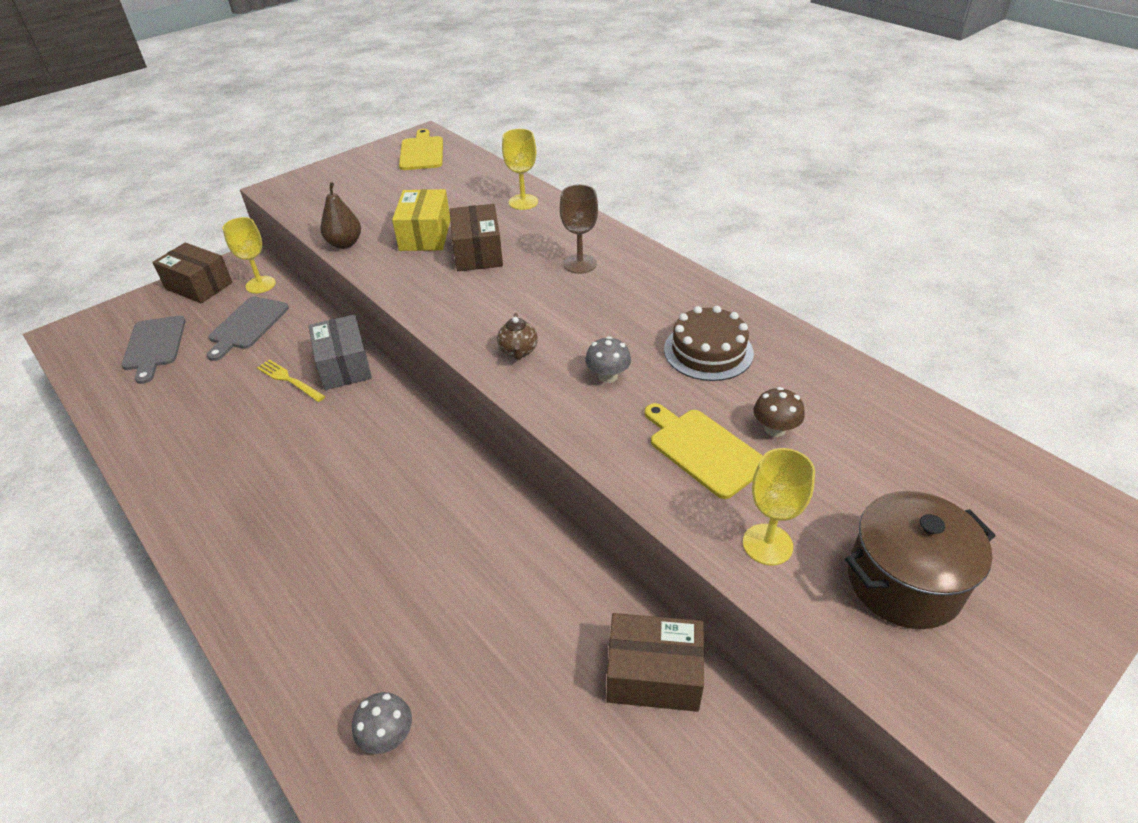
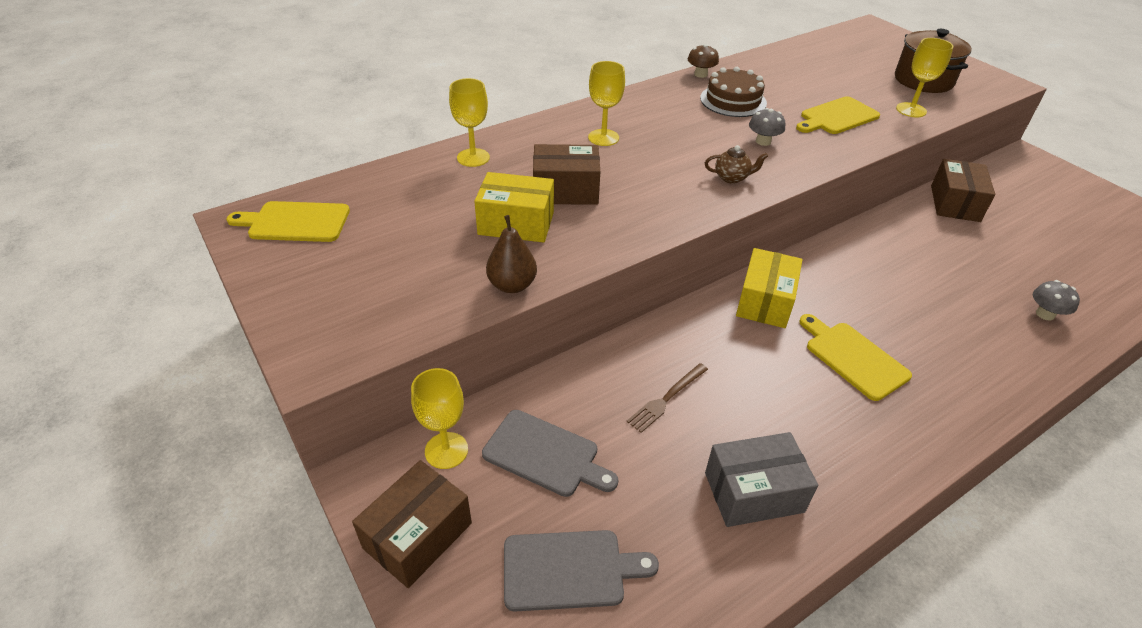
camera: 85 degrees left, 0 degrees up
yellow fork [257,359,326,402] -> brown fork [627,363,708,433]
grey box [309,315,372,390] -> grey box moved to [705,432,818,527]
brown goblet [560,185,598,274] -> yellow goblet [588,61,625,146]
brown mushroom [754,387,805,437] -> brown mushroom moved to [688,44,719,78]
none -> yellow box [736,248,803,328]
none -> yellow cutting board [799,314,912,401]

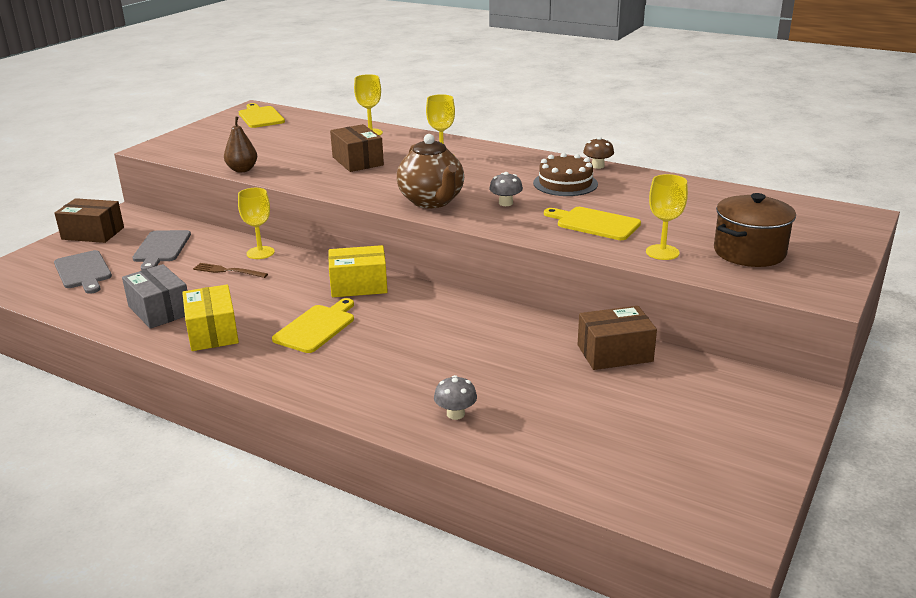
camera: 65 degrees right, 15 degrees down
yellow goblet [411,368,468,469] -> yellow goblet moved to [238,188,275,259]
yellow box [474,172,554,243] -> yellow box moved to [182,284,239,351]
brown teapot [705,145,768,184] -> brown teapot [397,134,464,208], size x2.19

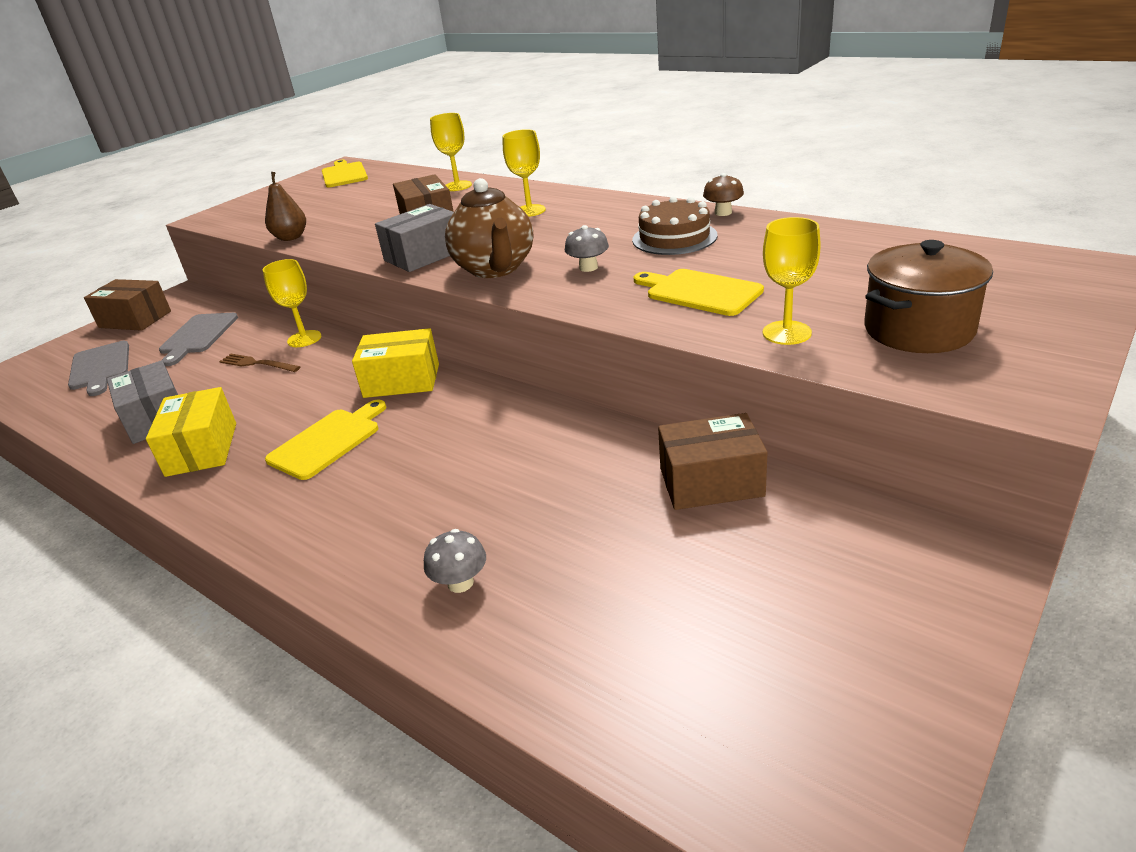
camera: 10 degrees right, 5 degrees up
none -> grey box [375,204,454,272]

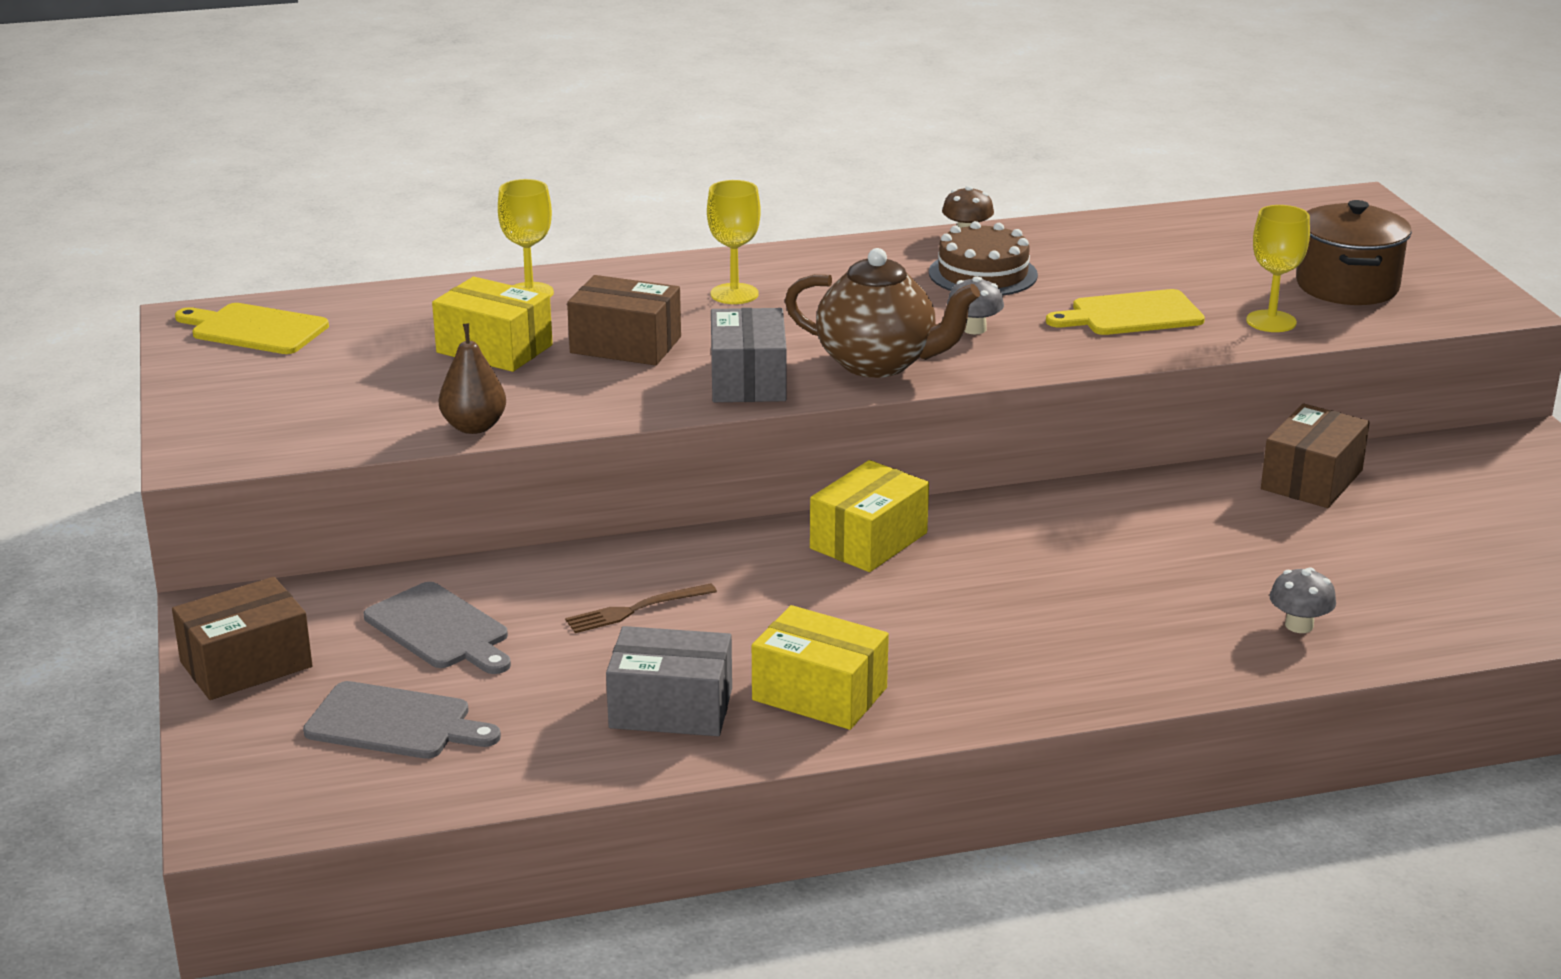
camera: 55 degrees left, 5 degrees down
yellow goblet [263,259,321,347] -> none
yellow cutting board [265,399,386,480] -> none
none -> yellow box [432,277,553,372]

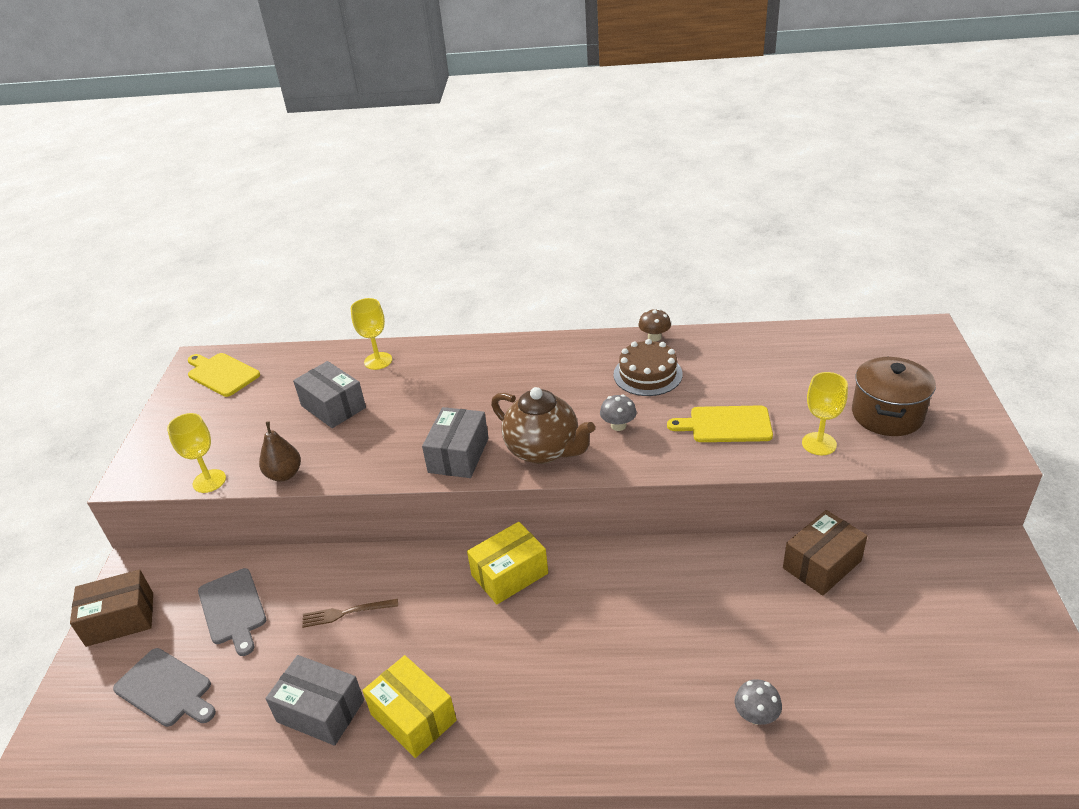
camera: 20 degrees right, 10 degrees up
yellow box [432,277,553,372] -> grey box [293,361,366,428]
brown box [567,275,681,365] -> none
yellow goblet [707,180,761,304] -> yellow goblet moved to [167,413,226,493]

